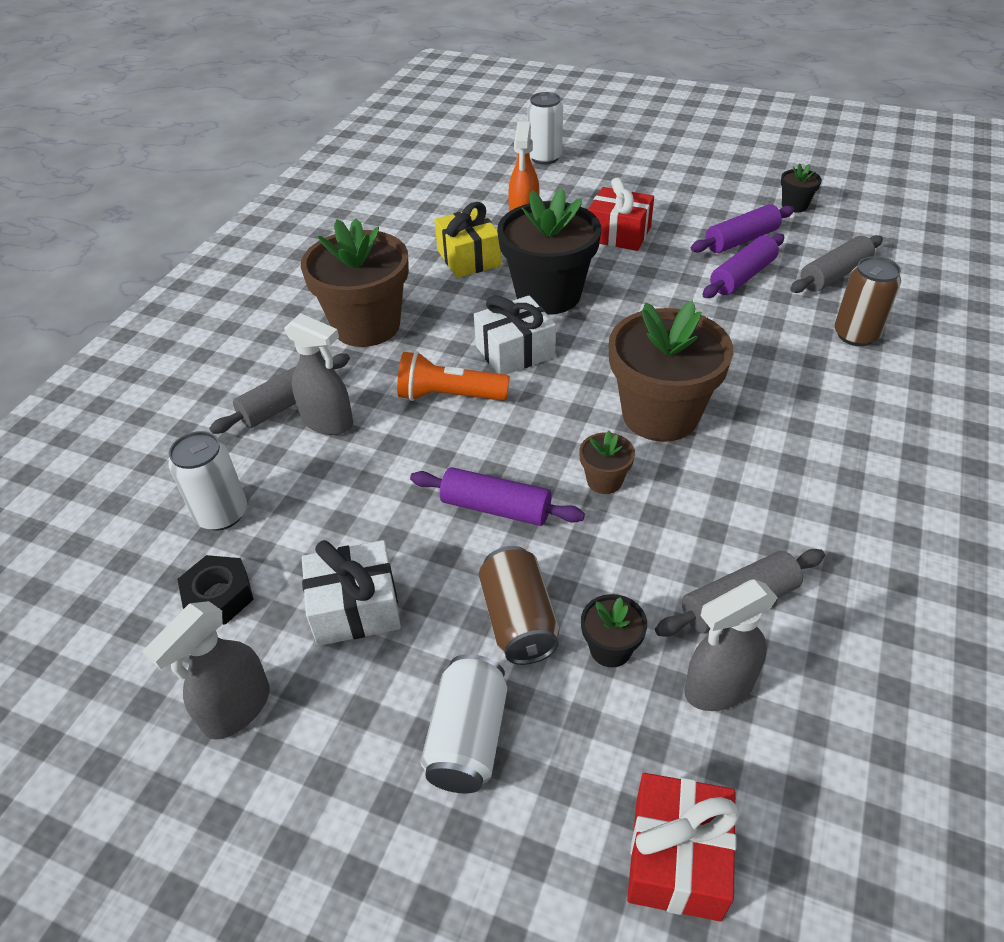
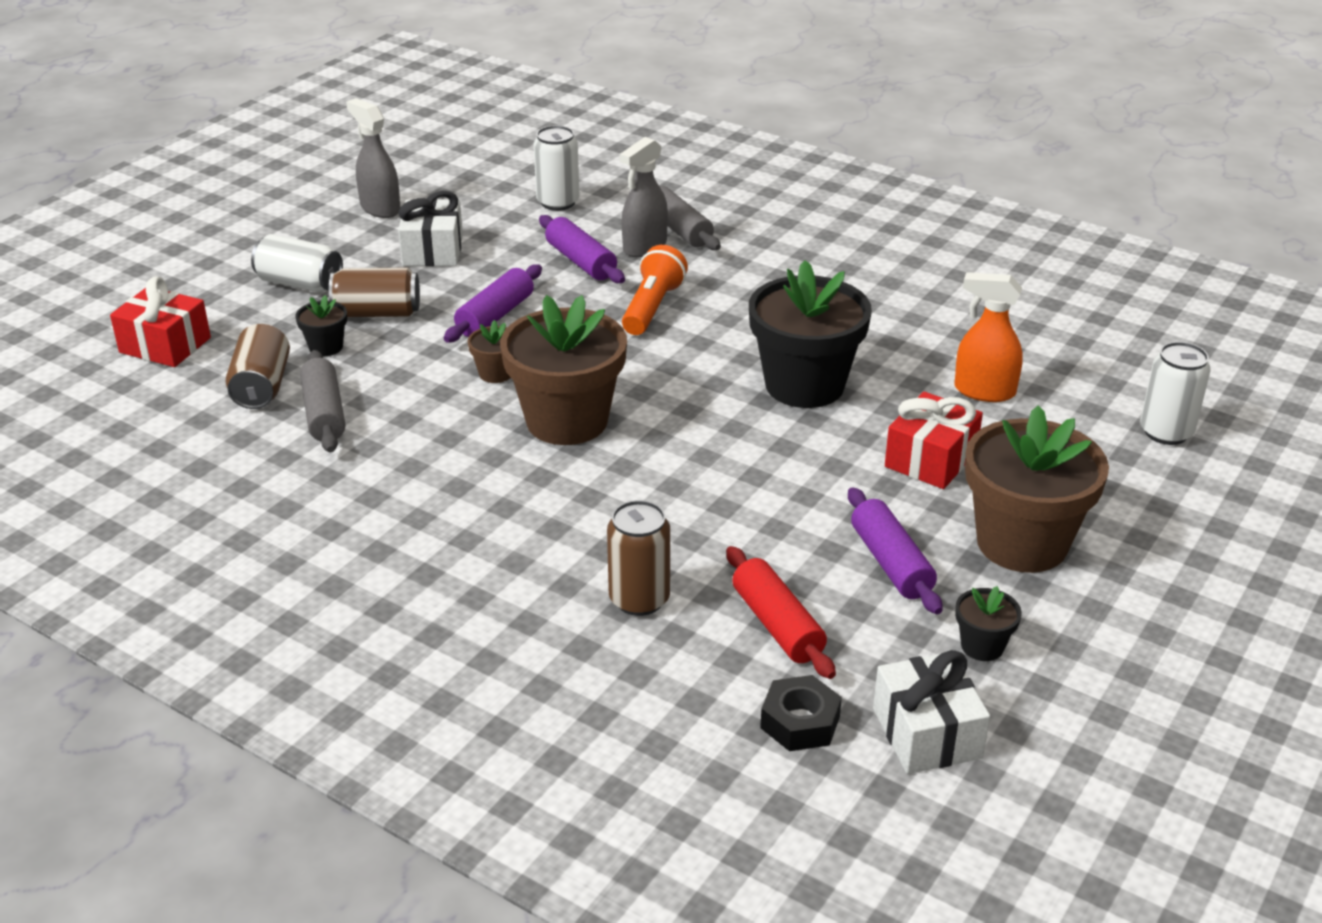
camera: 100 degrees right, 10 degrees down
black nut [177,555,254,625] -> black nut moved to [760,675,842,751]
brown flower pot [301,219,409,347] -> brown flower pot moved to [965,405,1109,573]
yellow gift [435,202,502,278] -> none
white gift [474,295,556,374] -> white gift moved to [873,650,990,774]
grey spray bottle [684,580,778,711] -> brown can [226,324,290,409]
purple rolling pin [702,233,784,298] -> purple rolling pin moved to [539,215,625,283]
grey rolling pin [790,235,883,293] -> red rolling pin [726,546,836,679]

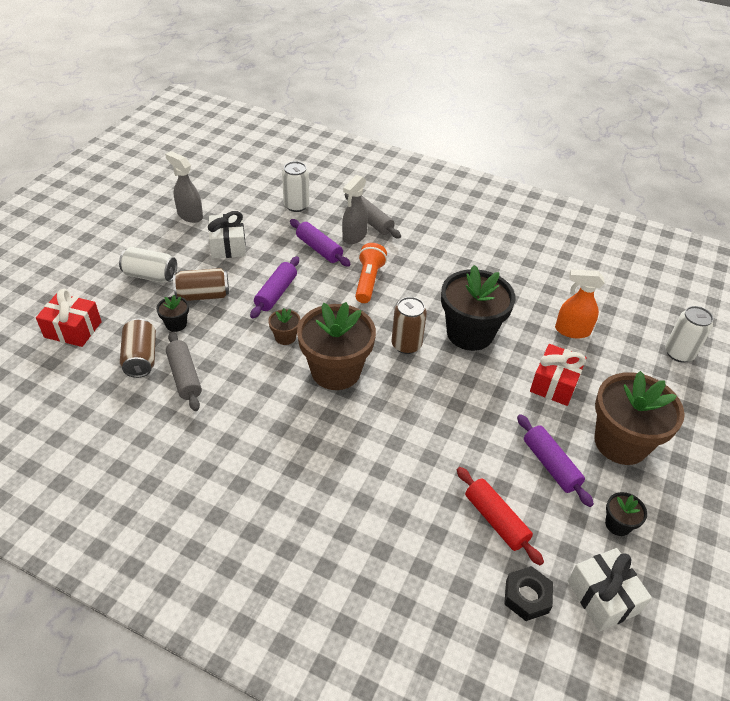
camera: 10 degrees left, 10 degrees up
brown can [607,500,670,616] -> brown can moved to [392,297,427,354]

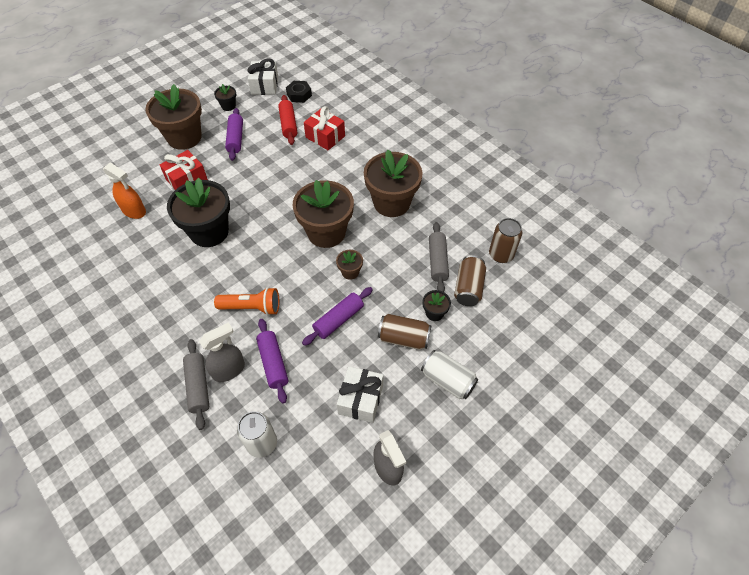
camera: 155 degrees left, 10 degrees up
red gift [36,289,102,347] -> red gift moved to [304,106,345,150]
orange flashlight [355,243,387,303] -> orange flashlight turned 120 degrees counterclockwise [214,287,279,316]
brown can [392,297,427,354] -> brown can moved to [489,218,522,263]
white can [665,306,713,363] -> none
none -> brown flower pot [364,150,422,217]

